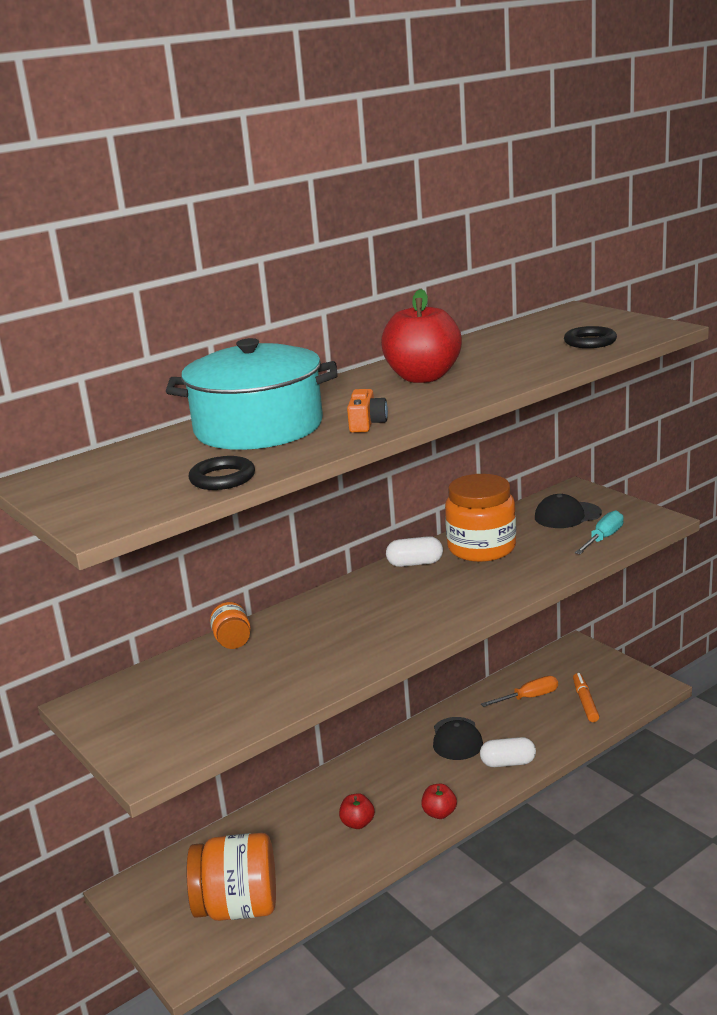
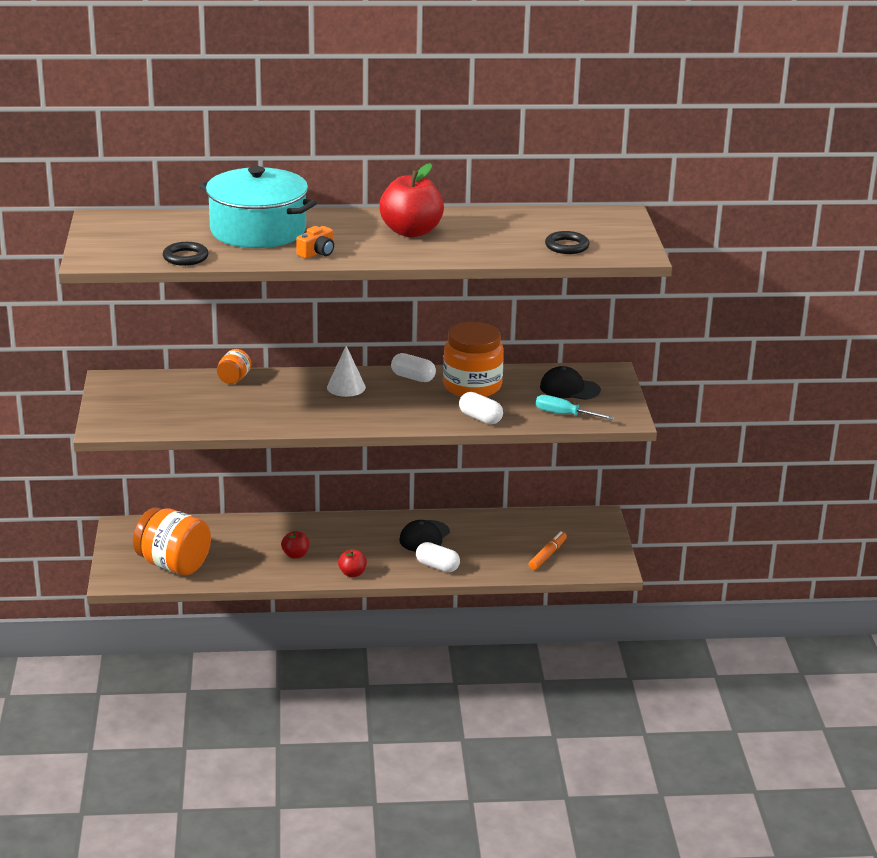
camera: 30 degrees right, 5 degrees up
orange screwdriver [481,676,558,707] -> none
turquoise screwdriver [575,510,624,554] -> turquoise screwdriver turned 135 degrees counterclockwise [536,395,614,420]
none -> white cone [327,346,366,397]
none -> white capsule [459,392,503,424]

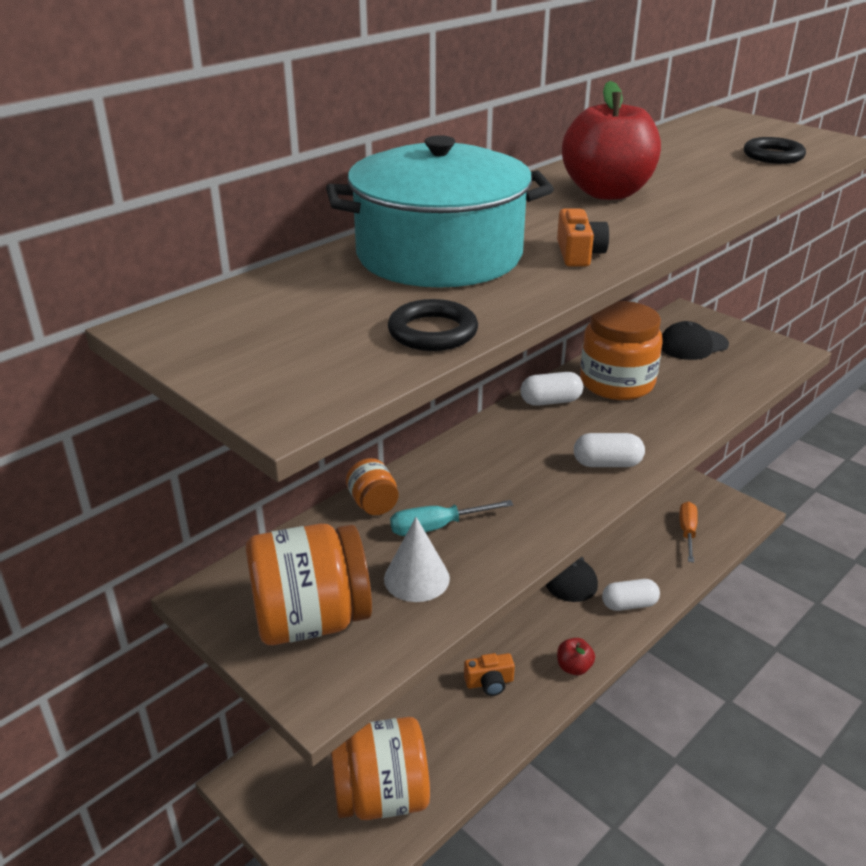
camera: 40 degrees left, 5 degrees up
red apple [281,531,309,559] -> orange camera [464,653,515,696]
white cone [327,346,366,397] -> white cone moved to [384,517,450,602]
white capsule [459,392,503,424] -> white capsule moved to [574,433,645,467]
orange marker [528,531,567,570] -> orange screwdriver [679,502,698,563]
turquoise screwdriver [536,395,614,420] -> turquoise screwdriver moved to [390,500,513,536]
none -> orange jar [245,524,372,645]

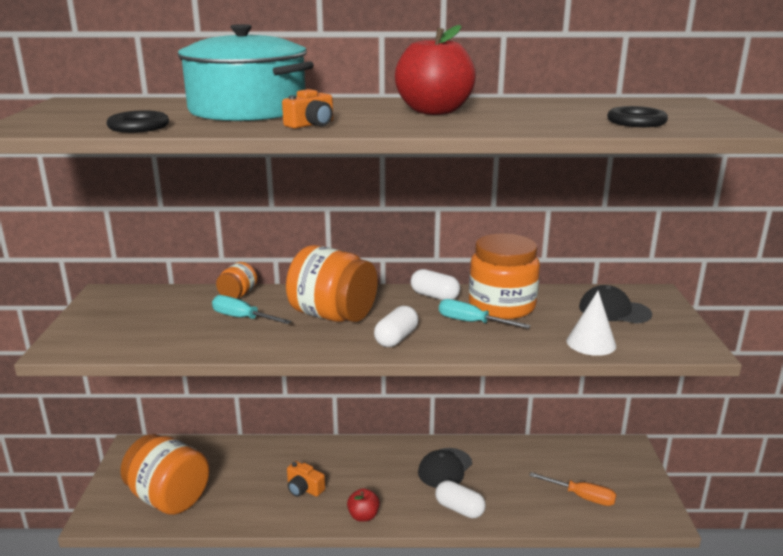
camera: 45 degrees right, 10 degrees down
orange jar [245,524,372,645] -> orange jar moved to [286,245,378,322]
white cone [384,517,450,602] -> white cone moved to [567,291,616,356]
white capsule [574,433,645,467] -> white capsule turned 75 degrees clockwise [374,306,418,347]
orange screwdriver [679,502,698,563] -> orange screwdriver turned 60 degrees clockwise [529,472,616,506]
none -> turquoise screwdriver [439,299,531,329]

